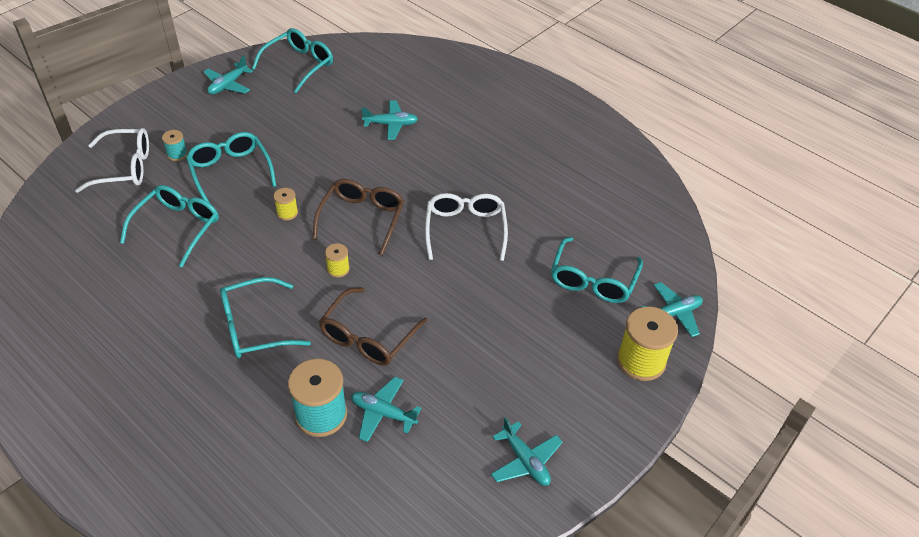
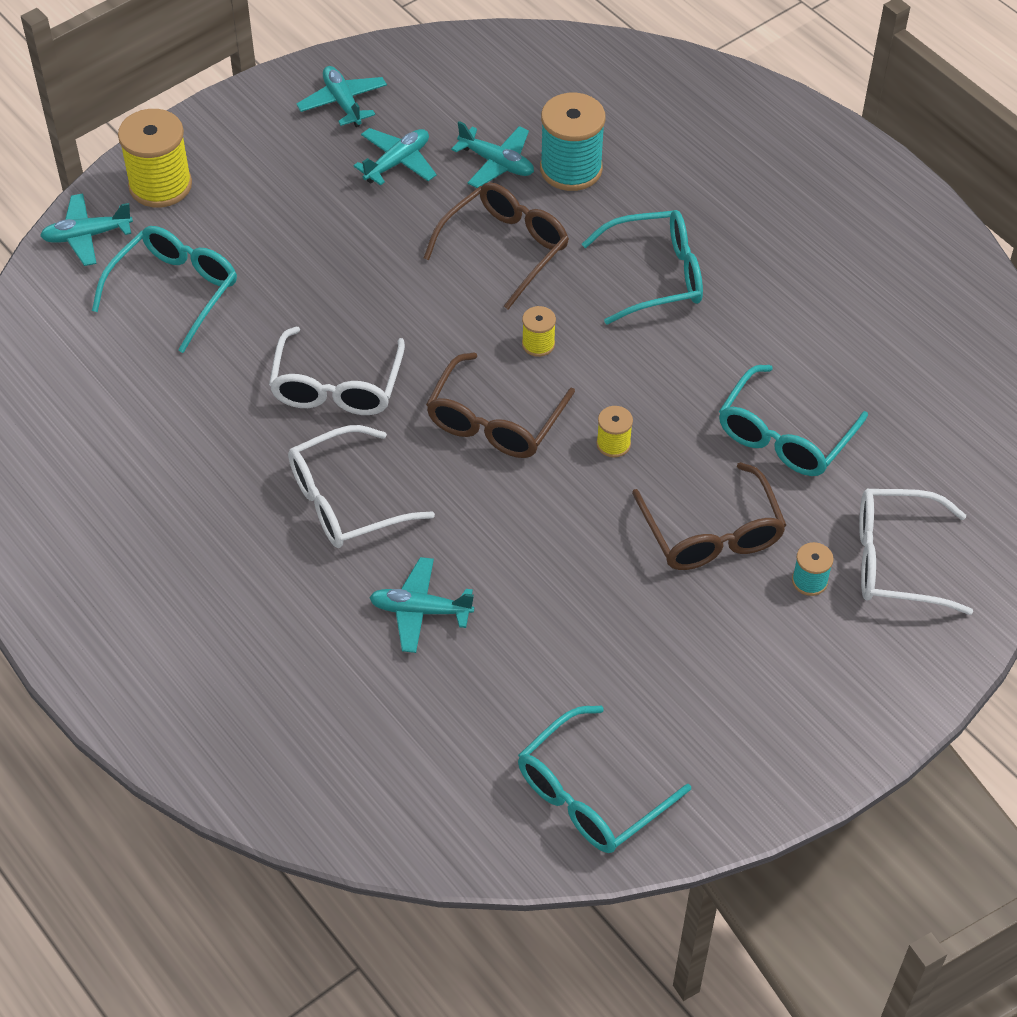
camera: 170 degrees left, 5 degrees up
turquoise glasses [186,132,276,203] -> brown glasses [632,462,786,570]
turquoise plane [203,55,253,94] -> turquoise plane moved to [354,128,437,186]
none -> white glasses [288,425,435,548]

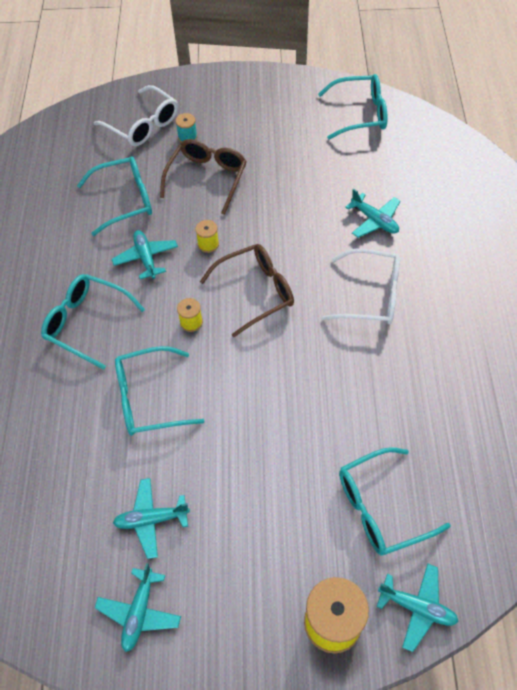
camera: 140 degrees left, 5 degrees up
white glasses [269,327,405,415] -> none
brown glasses [424,182,569,309] -> turquoise glasses [115,346,205,436]
turquoise plane [451,121,534,188] -> turquoise plane moved to [112,230,178,279]
turquoise spool [540,93,606,191] -> none

